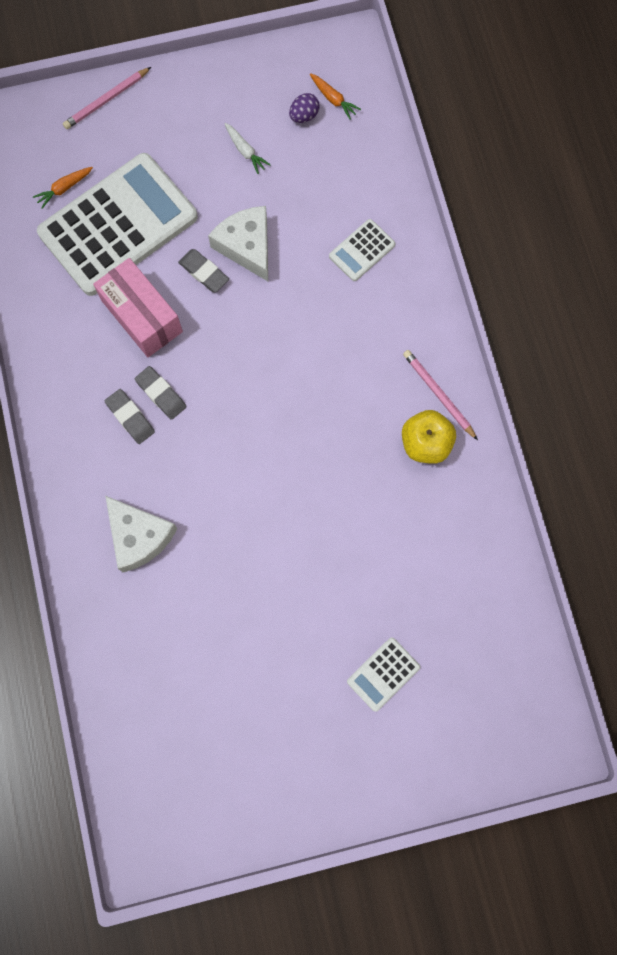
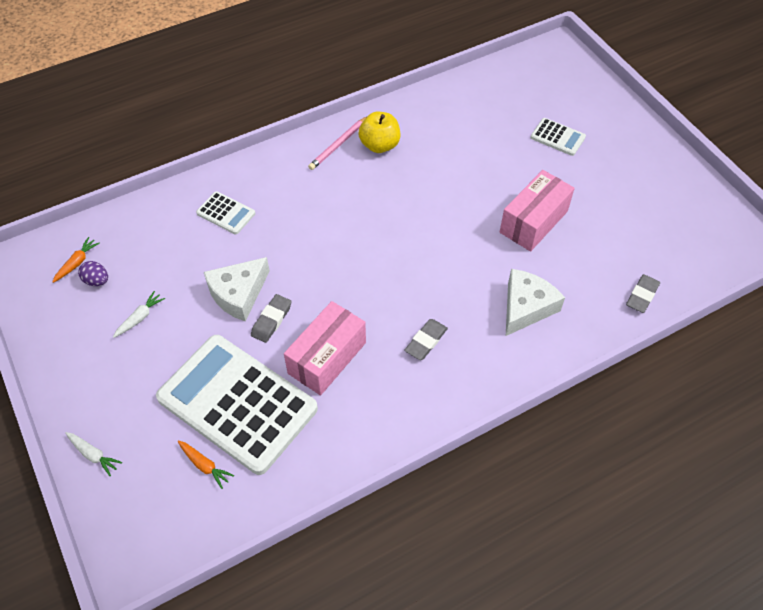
camera: 105 degrees left, 20 degrees down
pink pencil [63,67,151,129] -> white carrot [65,432,122,476]
grey eraser [135,366,186,420] -> grey eraser moved to [626,274,660,313]
none -> pink box [500,170,575,252]

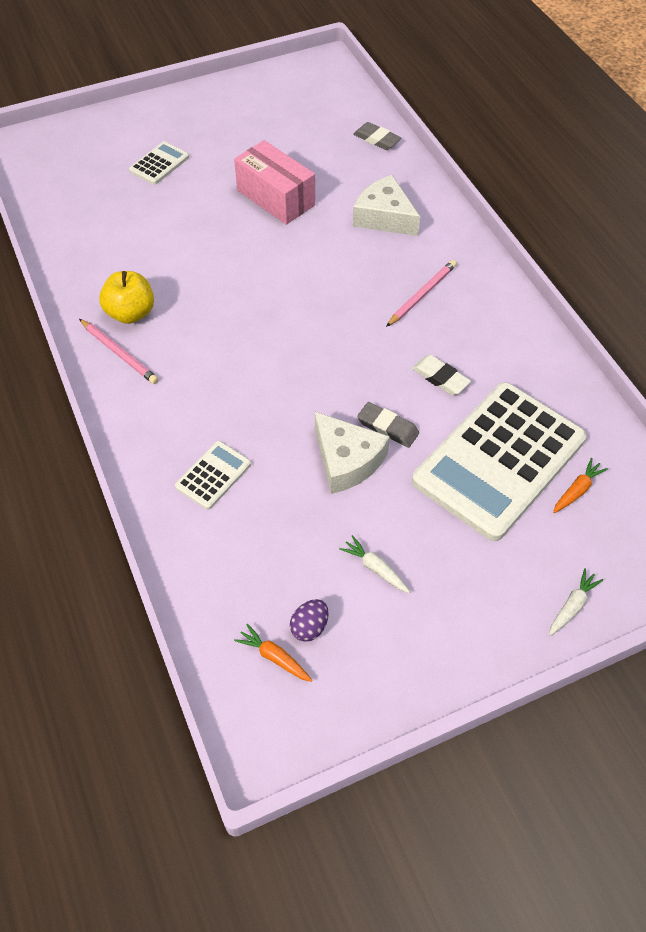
camera: 85 degrees left, 0 degrees up
pink box [284,301,366,396] -> white eraser [412,355,471,395]
grey eraser [404,319,448,360] -> pink pencil [386,260,457,327]

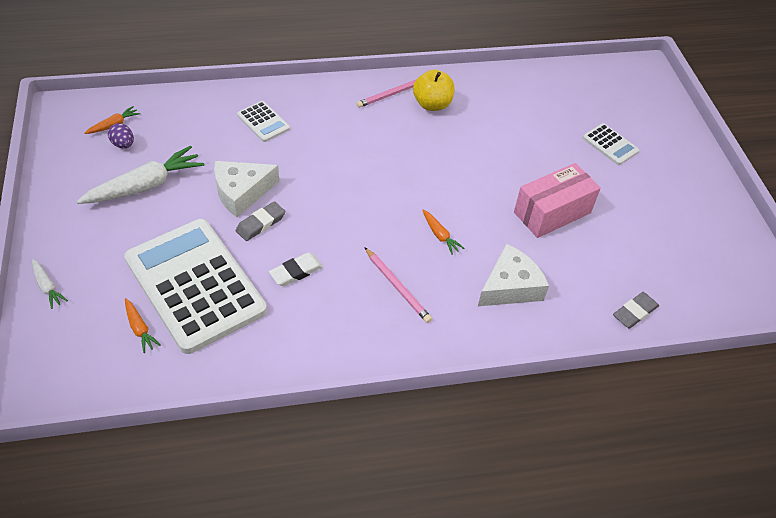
camera: 100 degrees right, 5 degrees down
white carrot [339,535,410,593] -> white carrot [76,146,204,204], size x2.07
none -> orange carrot [422,210,464,255]

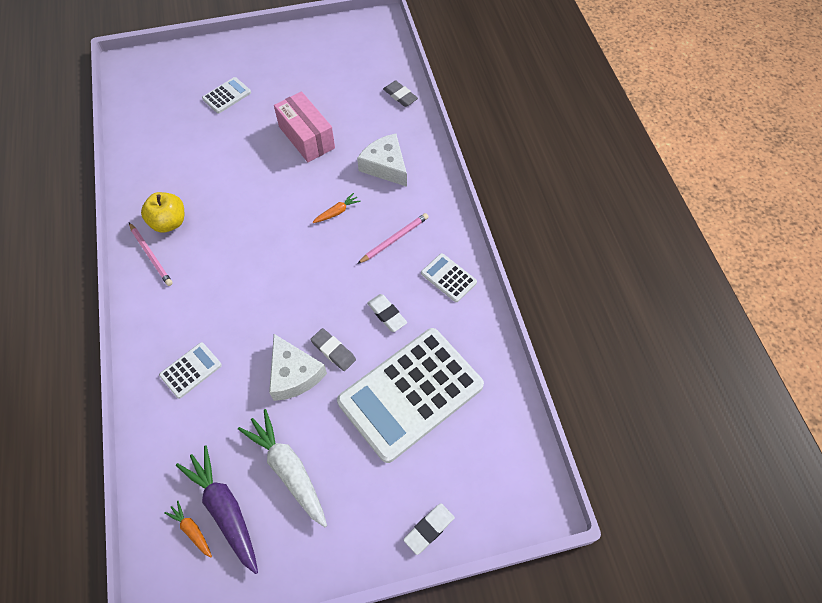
camera: 90 degrees left, 10 degrees up
white carrot [32,259,68,309] -> white eraser [403,503,455,555]
purple egg [108,123,134,148] -> purple carrot [176,445,258,574]
orange carrot [125,298,161,353] -> none
none -> white calculator [421,253,477,302]

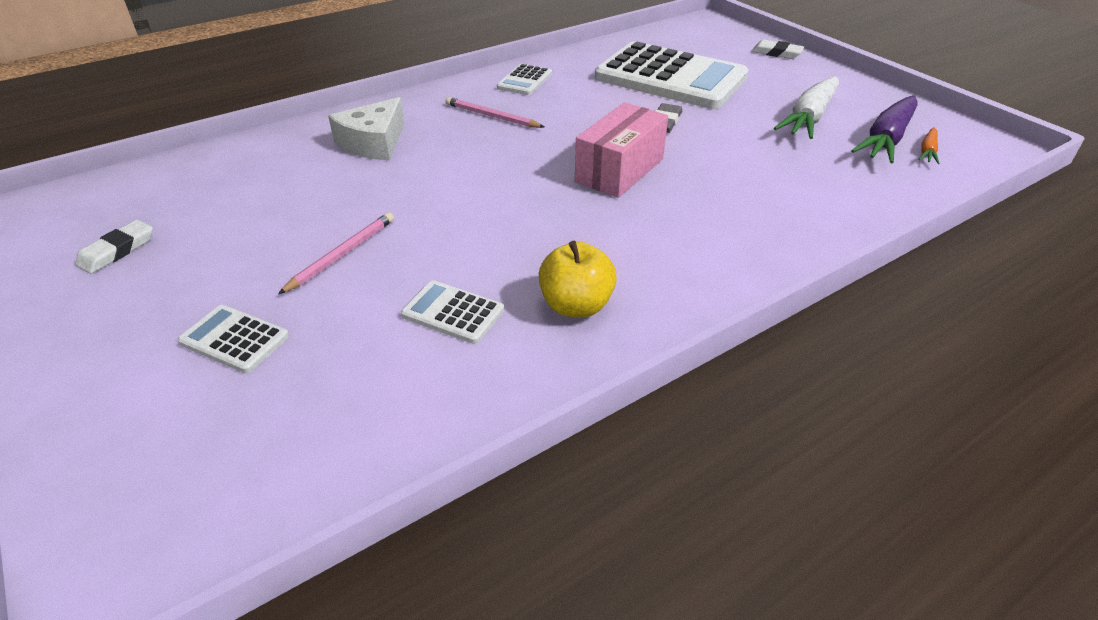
camera: 110 degrees left, 20 degrees down
pink pencil [129,223,173,286] -> pink pencil moved to [278,212,394,294]
white calculator [159,342,222,399] -> white calculator moved to [401,280,504,344]
white cheese [269,334,327,401] -> none
pink box [274,91,335,162] -> pink box moved to [575,102,668,198]
orange carrot [312,193,361,223] -> none
white eraser [367,294,407,332] -> white eraser moved to [75,220,153,274]
grey eraser [383,81,418,107] -> none

